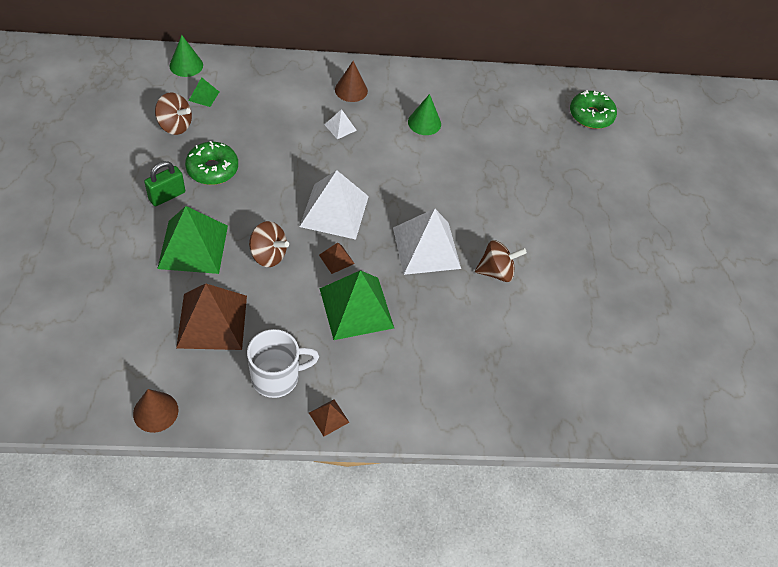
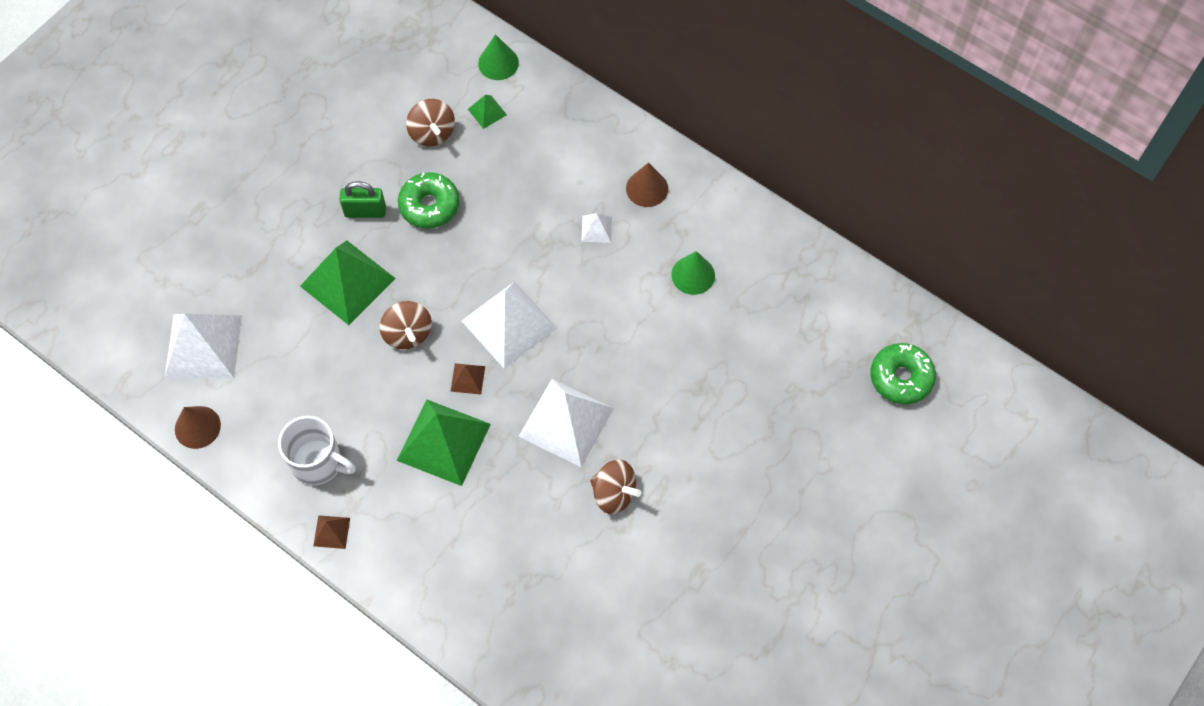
camera: 45 degrees right, 10 degrees up
brown pyramid [176,283,247,350] -> none
none -> white pyramid [164,314,242,378]

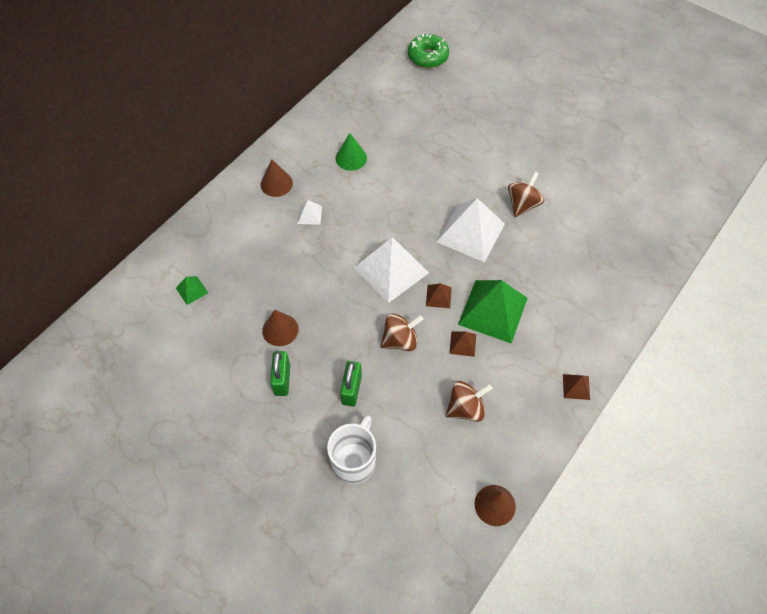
camera: 90 degrees left, 5 degrees down
white pyramid [164,314,242,378] -> none
white mug [278,416,356,485] -> white mug moved to [327,416,376,484]
green pyramid [300,241,396,325] -> green padlock [340,361,362,407]
green donut [398,172,460,229] -> brown cone [262,310,299,346]
brown spinning top [406,99,455,147] -> brown spinning top moved to [446,381,492,422]
green cone [478,34,519,80] -> none
none -> brown pyramid [449,331,476,357]

